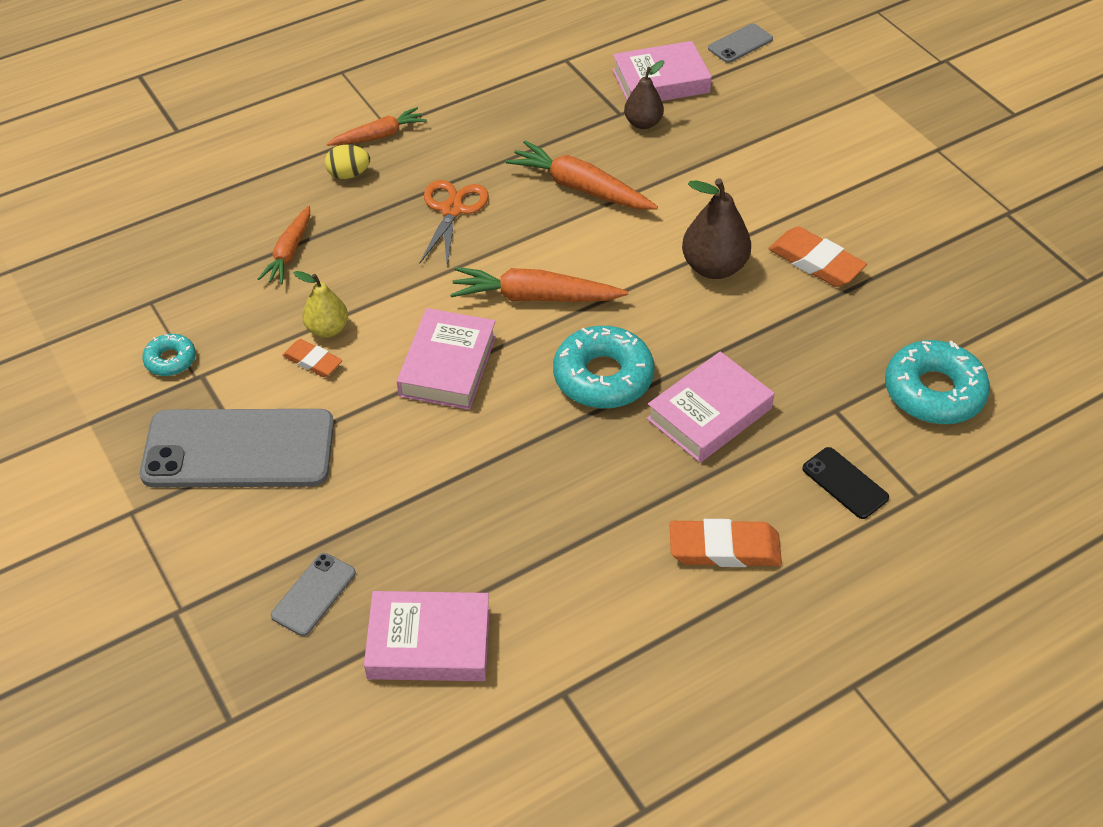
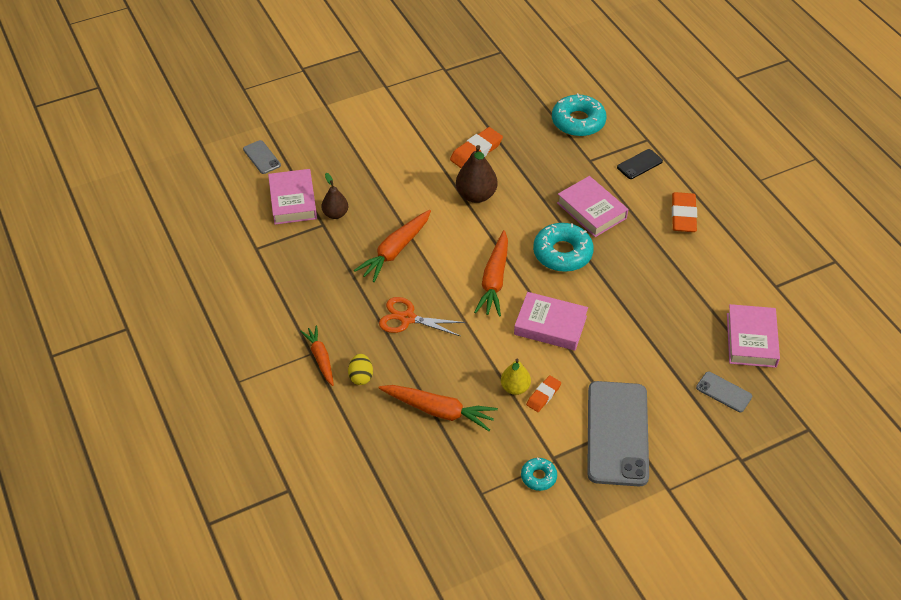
camera: 85 degrees left, 0 degrees up
orange carrot [258,206,310,284] -> orange carrot [378,385,498,431], size x1.53

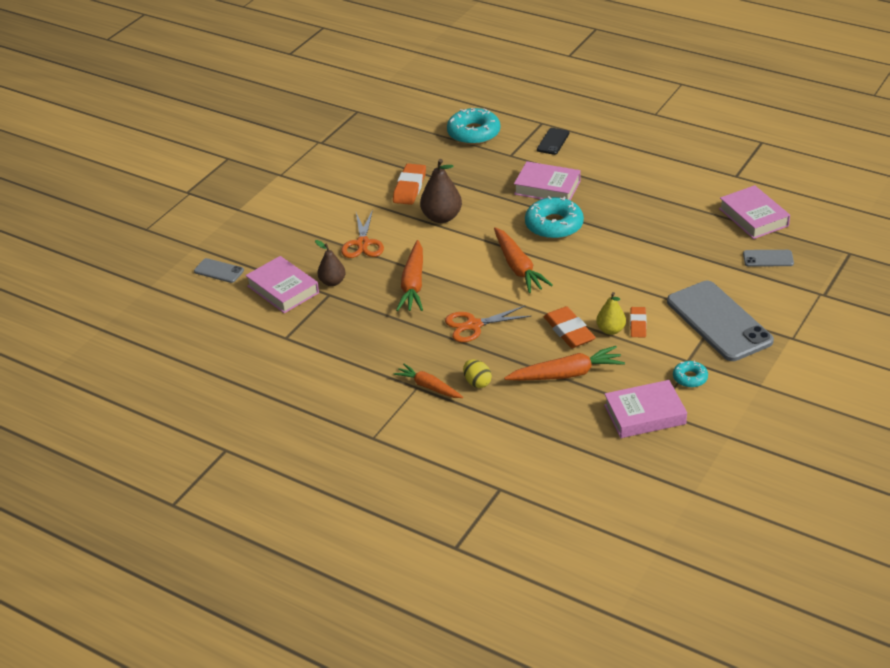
camera: 30 degrees left, 10 degrees down
pink book [514,292,588,350] -> pink book moved to [604,380,687,438]
orange eraser [672,192,697,232] -> orange eraser moved to [544,306,596,348]
none -> orange scissors [341,210,384,258]

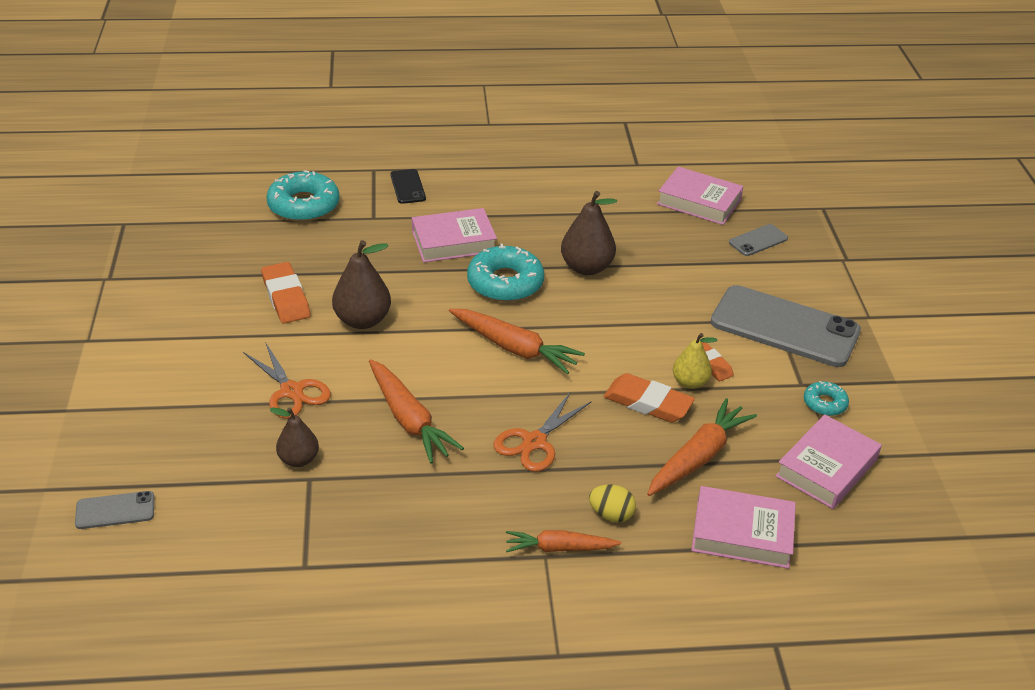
camera: 40 degrees left, 0 degrees up
pink book [245,256,319,313] -> pink book moved to [691,486,796,569]
none -> brown pear [561,191,617,275]

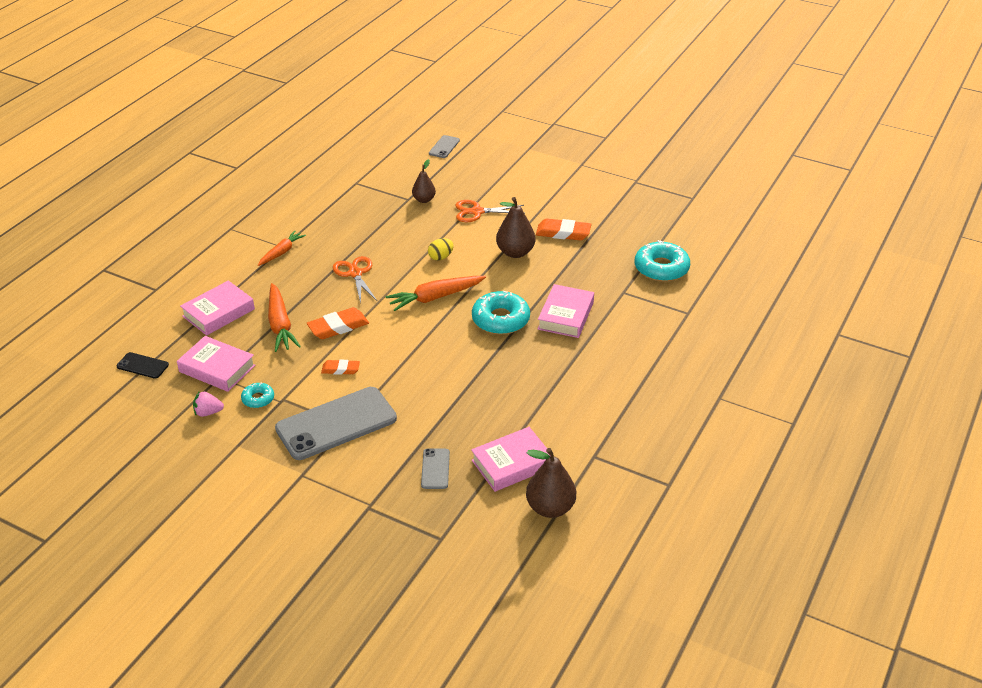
camera: 125 degrees right, 0 degrees up
orange carrot [369,359,464,463] -> none
black phone [390,169,426,204] -> black phone moved to [116,352,169,379]
brown pear [561,191,617,275] -> brown pear moved to [526,448,576,518]
yellow egg [589,485,636,522] -> yellow egg moved to [428,238,454,260]
yellow pear [673,333,718,389] -> none
pink book [775,414,882,509] -> pink book turned 45 degrees counterclockwise [177,336,255,392]
none -> pink strawberry [193,391,224,417]

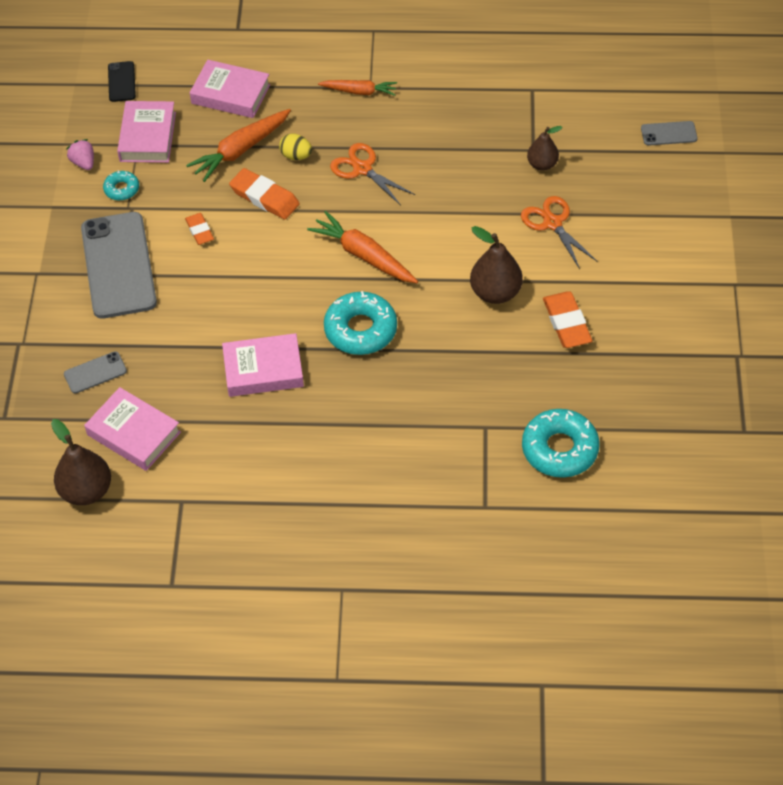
camera: 65 degrees right, 15 degrees up
grey phone [275,387,397,460] -> grey phone turned 45 degrees clockwise [81,212,157,319]
orange scissors [333,256,377,304] -> orange scissors turned 90 degrees counterclockwise [330,143,415,205]
yellow egg [428,238,454,260] -> yellow egg moved to [279,134,312,160]
pink book [538,284,594,338] -> pink book moved to [222,333,304,397]

